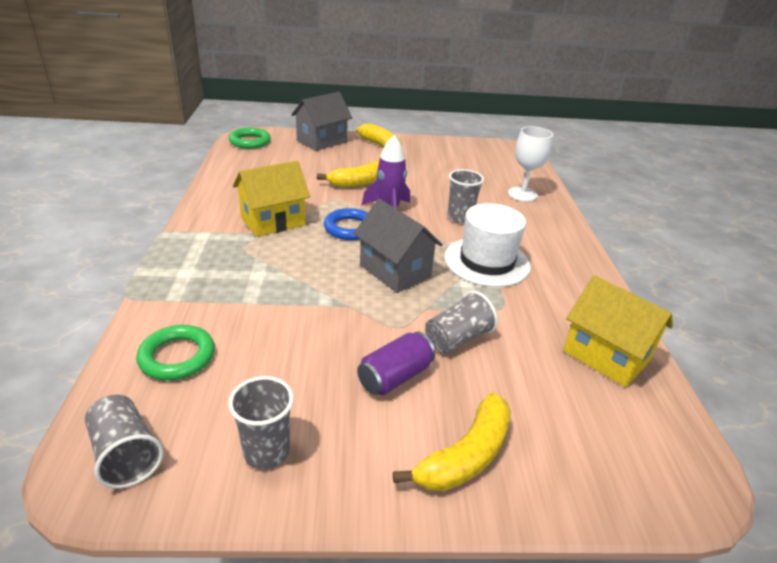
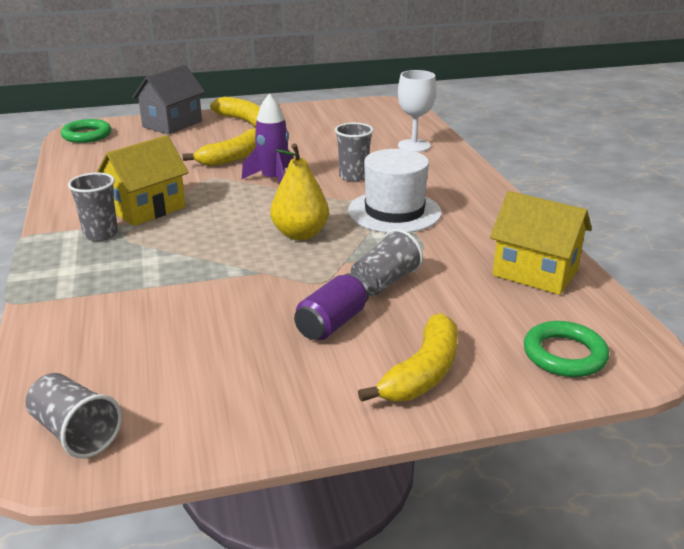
camera: 10 degrees left, 5 degrees down
green ring [136,325,215,380] -> green ring moved to [524,321,609,377]
grey cup [228,376,294,470] -> grey cup moved to [68,172,118,241]
blue ring [324,208,368,240] -> none
grey house [354,199,443,293] -> yellow pear [270,144,329,240]

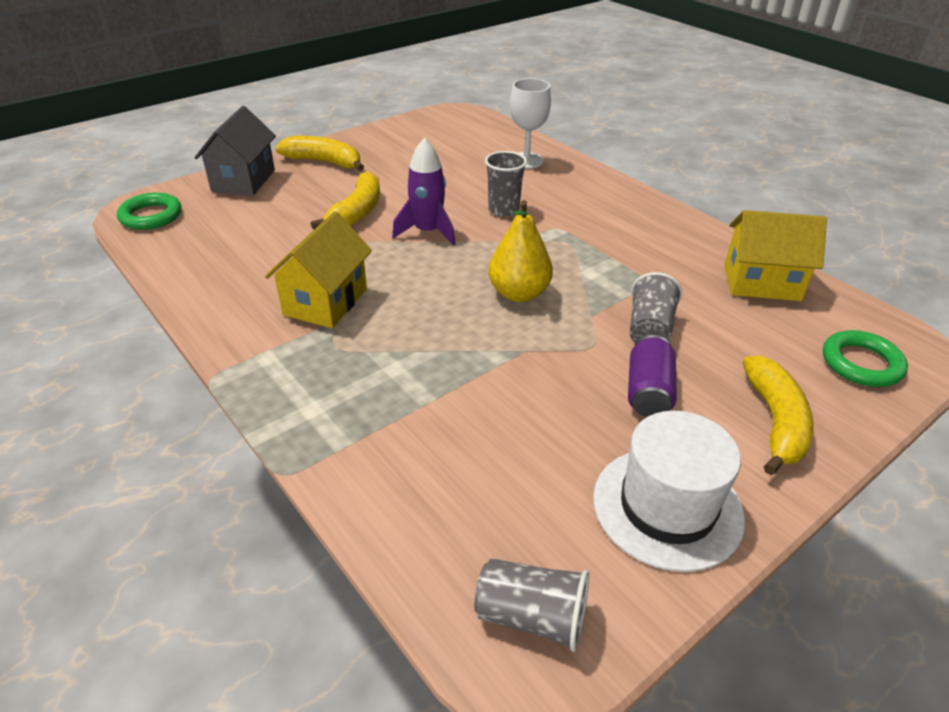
camera: 25 degrees left, 10 degrees up
grey cup [68,172,118,241] -> none
white hat [348,149,442,233] -> white hat moved to [593,411,745,572]

